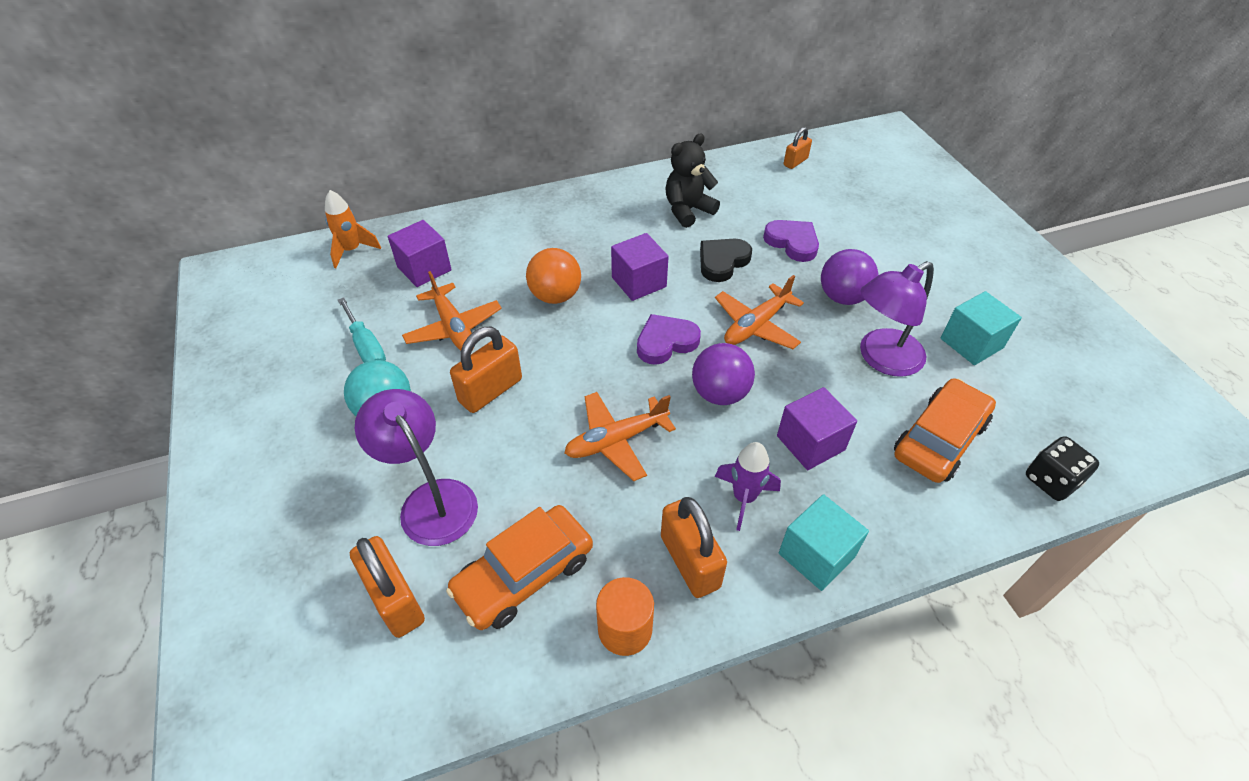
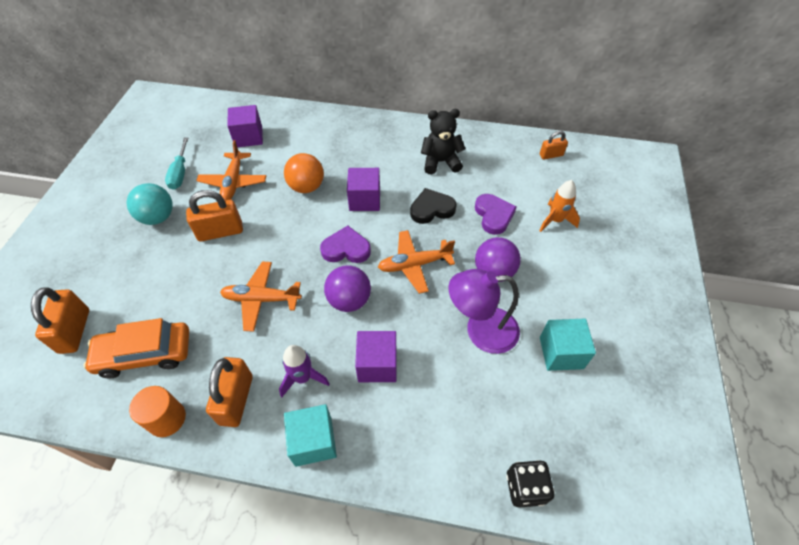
camera: 30 degrees right, 5 degrees up
orange rocket [325,190,381,268] -> orange rocket moved to [539,180,580,232]
purple lamp [355,389,478,546] -> none
orange car [894,378,996,483] -> none

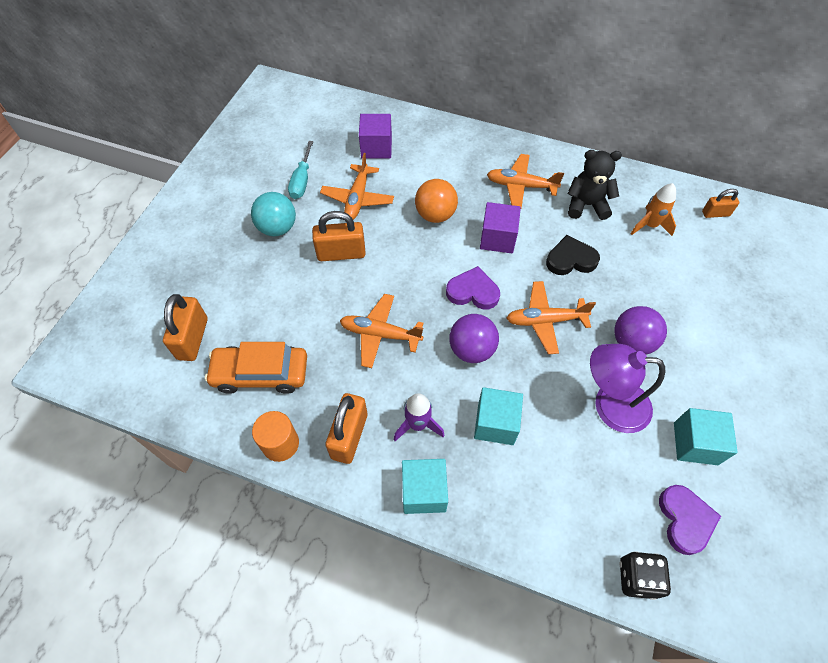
camera: 10 degrees right, 5 degrees up
purple cube [355,331,396,382] -> turquoise cube [474,387,523,445]
purple heart [475,194,517,235] -> purple heart moved to [659,485,721,555]
orange rocket [539,180,580,232] -> orange rocket moved to [631,183,676,236]
none -> orange plane [487,154,564,208]

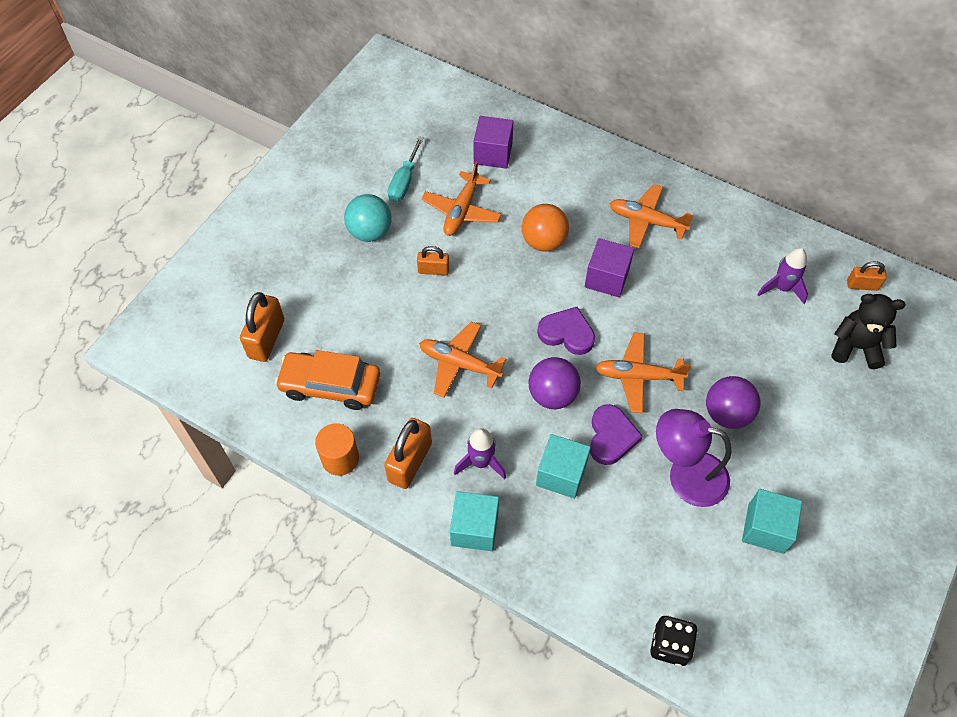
camera: 10 degrees right, 0 degrees up
orange padlock [312,211,366,261] -> orange padlock [417,246,449,275], size x0.59
black heart [546,235,600,275] -> none
black teddy bear [567,150,622,220] -> black teddy bear moved to [832,294,905,369]
orange rocket [631,183,676,236] -> purple rocket [757,248,808,304]
purple heart [659,485,721,555] -> purple heart moved to [590,404,643,465]

